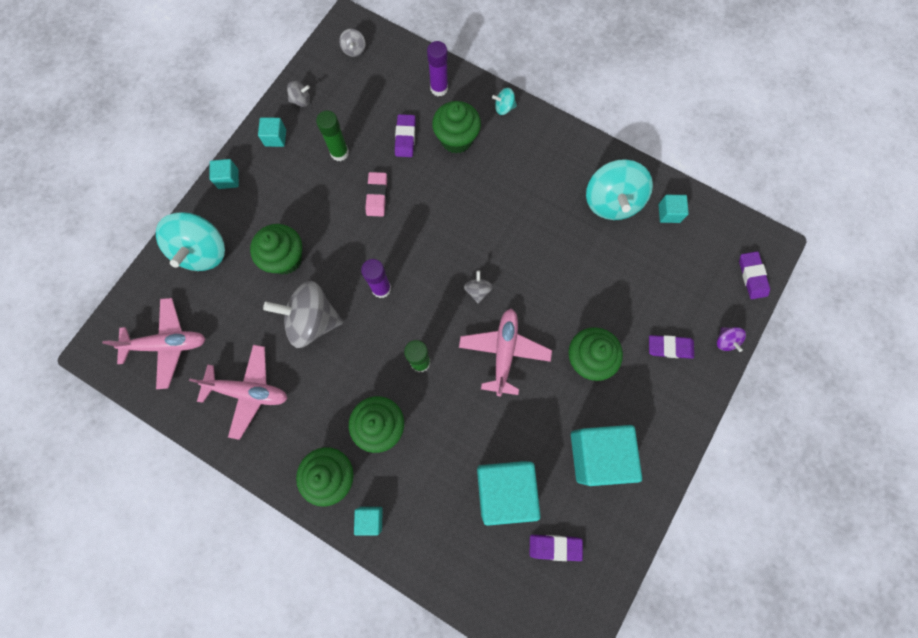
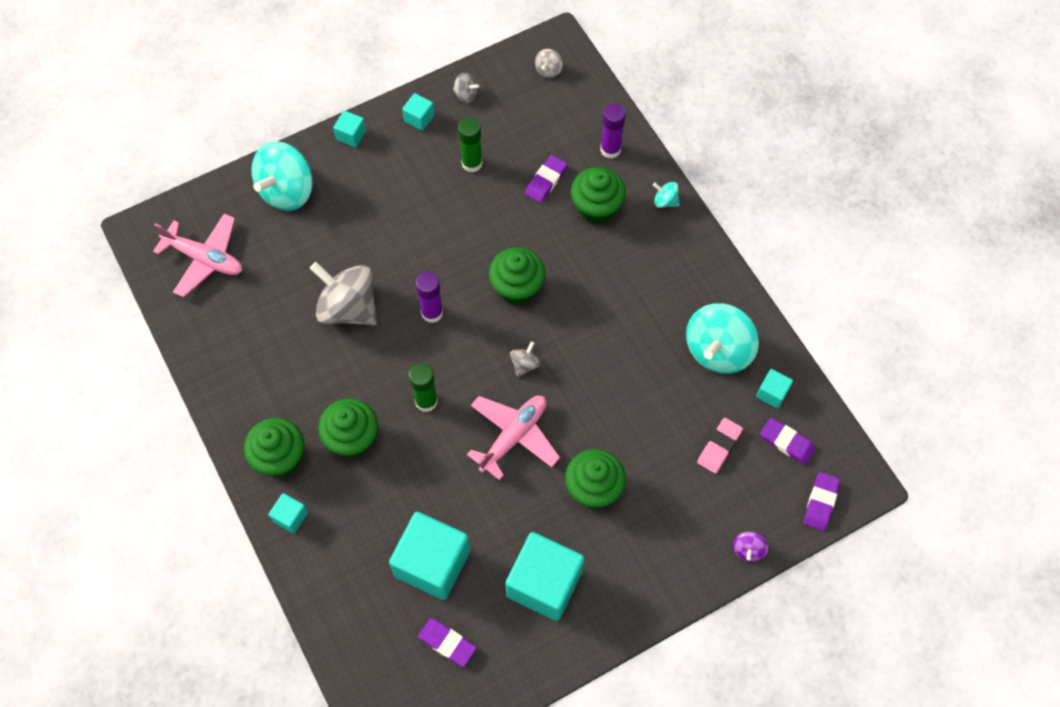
camera: 30 degrees right, 10 degrees down
pink plane [189,345,288,440] -> none
green cupcake [250,224,302,275] -> green cupcake moved to [489,247,545,305]
pink eraser [365,172,387,217] -> pink eraser moved to [697,418,743,473]
purple eraser [649,335,694,359] -> purple eraser moved to [760,418,816,465]

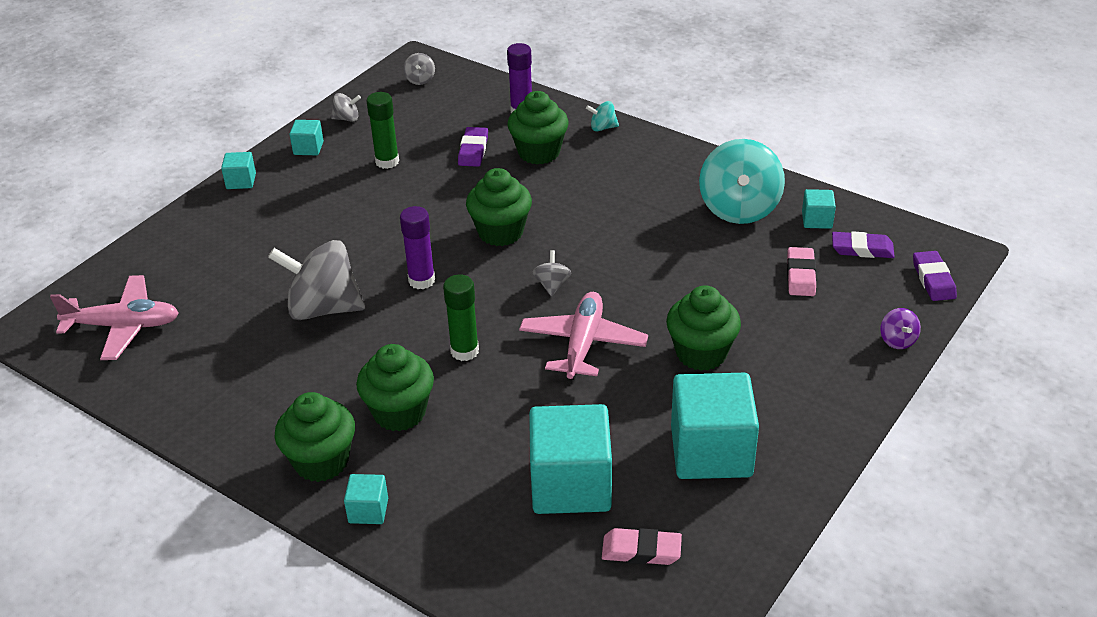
camera: 25 degrees left, 25 degrees down
turquoise spinning top [251,141,313,211] -> none
purple eraser [418,618,477,667] -> pink eraser [602,528,682,565]

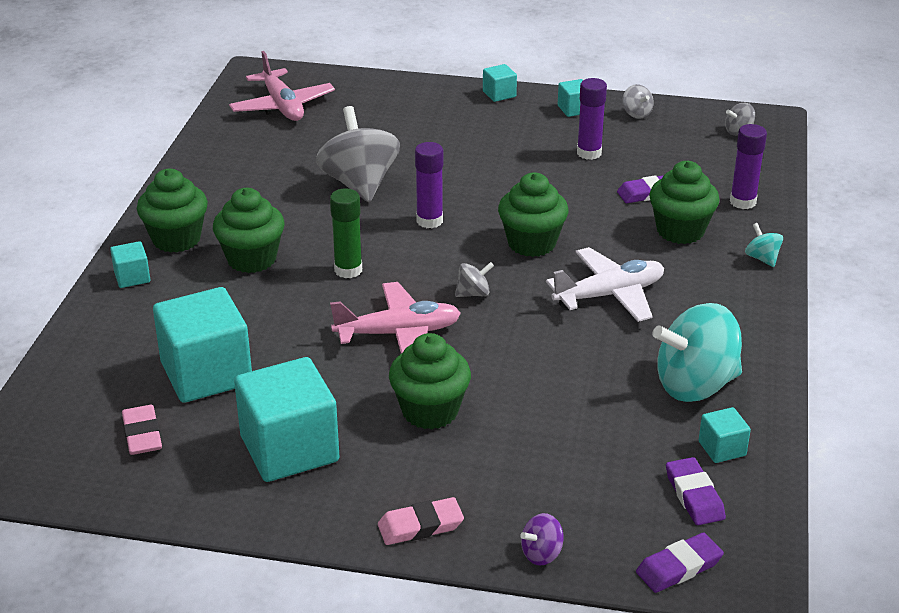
camera: 65 degrees right, 5 degrees down
green glue stick [366,92,399,169] -> purple glue stick [577,78,607,160]
pink eraser [787,247,816,296] -> pink eraser moved to [378,497,464,545]
none -> white plane [546,247,664,322]

